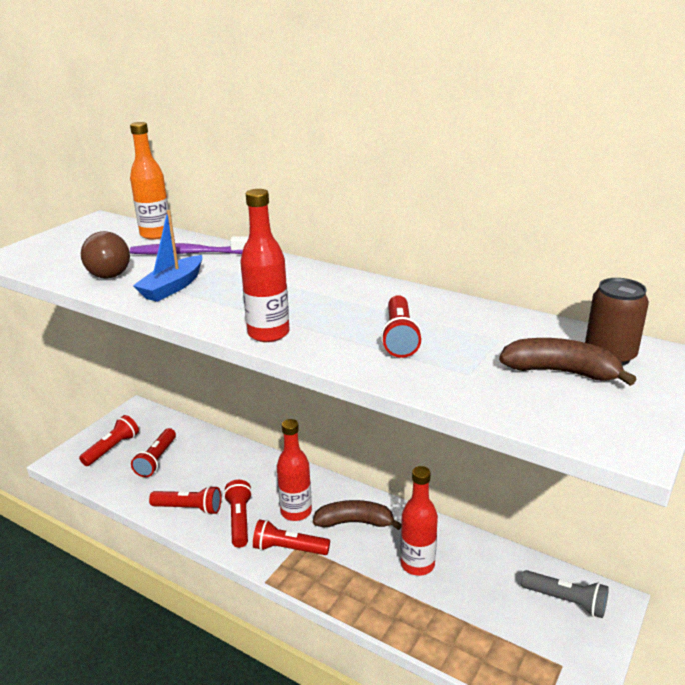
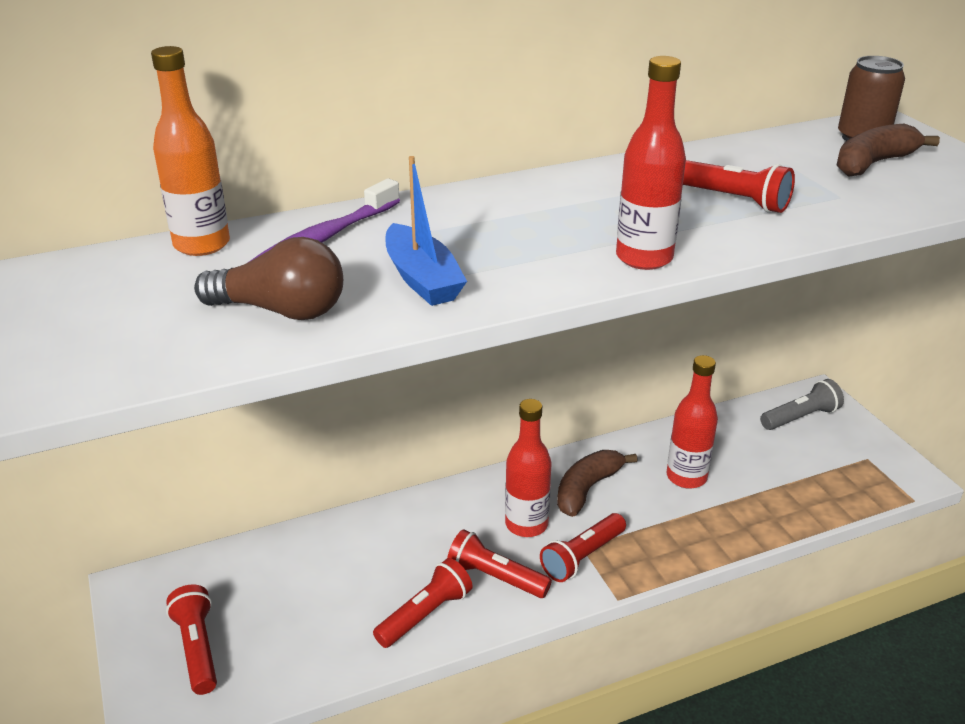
camera: 55 degrees left, 5 degrees up
red flashlight [131,428,176,477] -> none

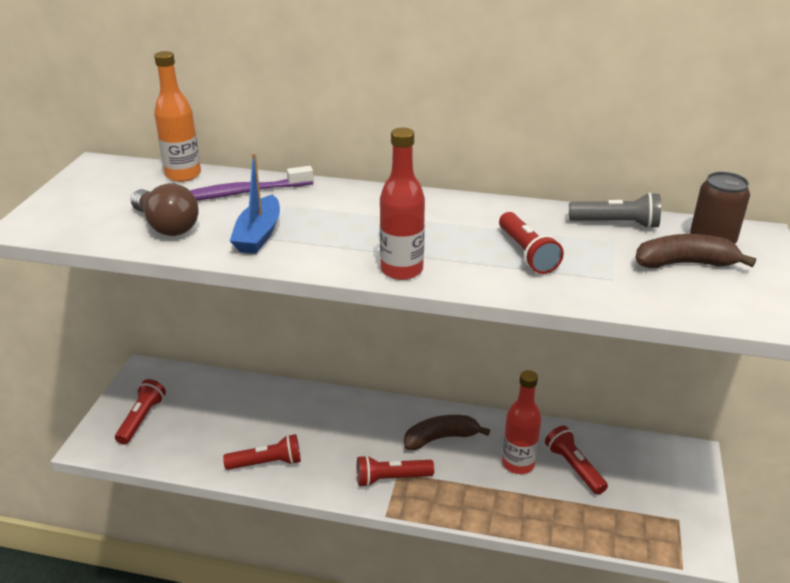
camera: 35 degrees right, 0 degrees up
red flashlight [447,529,552,598] -> red flashlight moved to [545,426,608,495]
red bottle [505,399,552,537] -> none
grey flashlight [760,379,844,430] -> grey flashlight moved to [569,192,661,229]

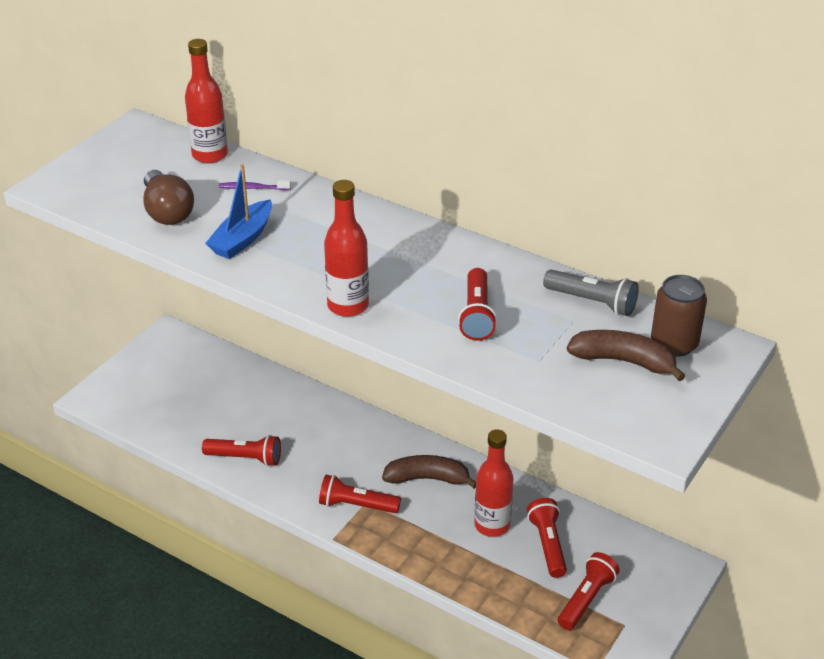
camera: 20 degrees right, 5 degrees up
red flashlight [115,379,166,445] -> red flashlight moved to [558,552,620,630]
orange bottle [154,51,201,182] -> red bottle [185,39,228,163]
purple toothbrush [189,166,314,200] -> purple toothbrush [219,180,291,190], size x0.52

